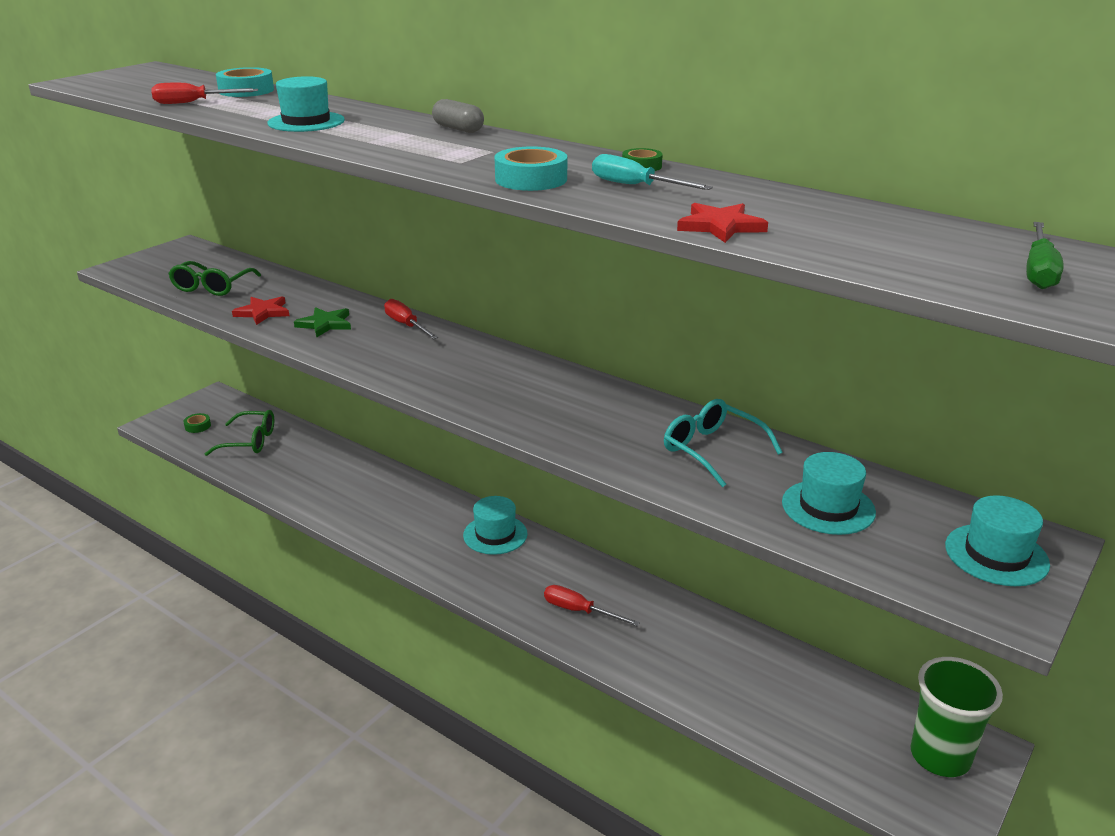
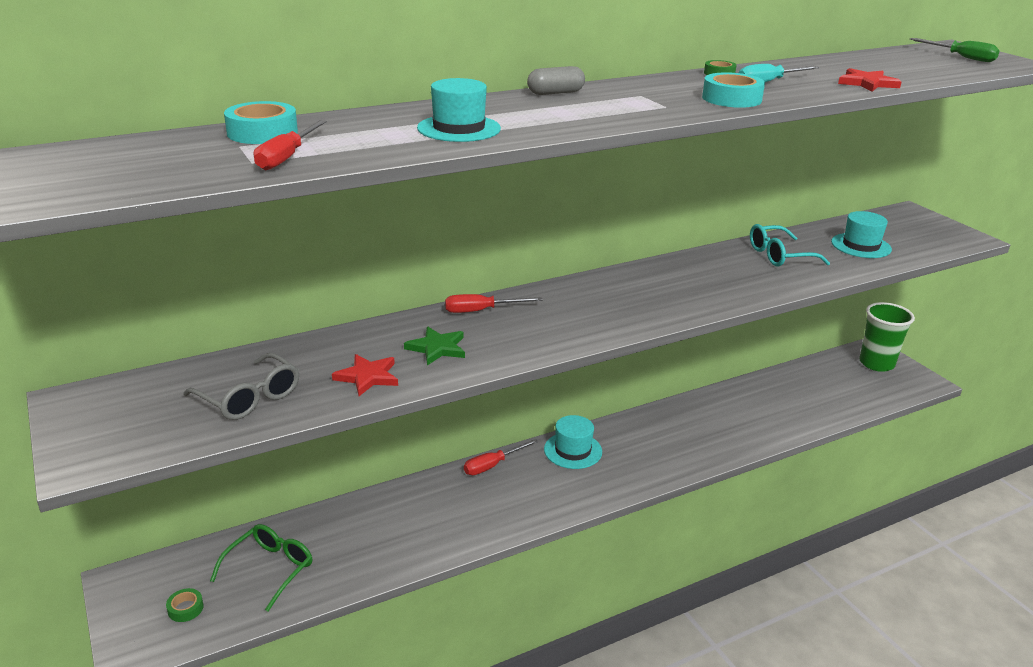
camera: 65 degrees left, 0 degrees up
green glasses [168,261,261,296] -> grey glasses [184,353,299,420]
red screwdriver [544,585,640,626] -> red screwdriver moved to [464,439,538,475]
turquoise hat [945,495,1050,586] -> none

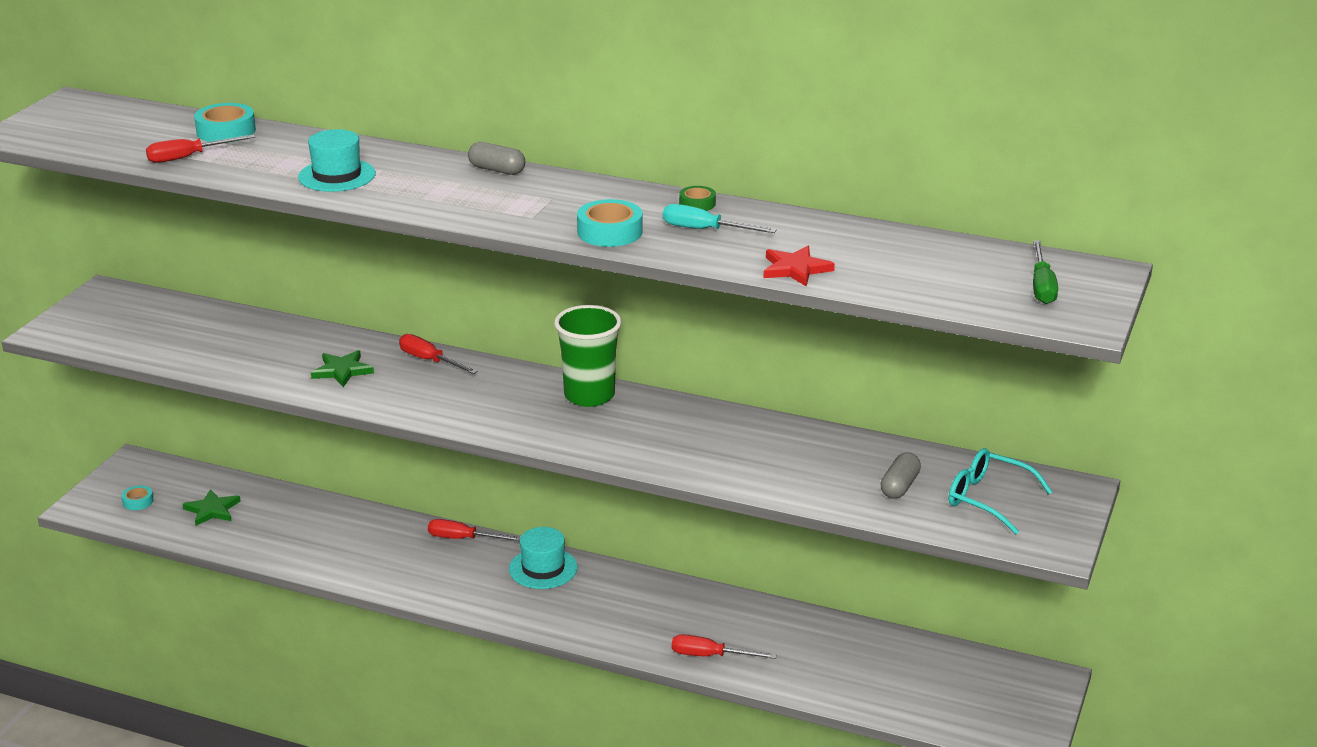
camera: 50 degrees right, 0 degrees up
green tape [166,588,204,622] -> turquoise tape [122,486,153,510]
grey glasses [184,353,299,420] -> none
green glasses [210,524,312,611] -> green star [183,489,241,526]
red star [332,354,398,396] -> none
turquoise glasses [750,224,830,266] -> turquoise glasses moved to [949,448,1052,534]
turquoise hat [831,211,892,258] -> grey capsule [880,452,921,499]
green cup [859,302,915,372] -> green cup moved to [554,305,622,407]
none -> red screwdriver [672,634,777,659]

